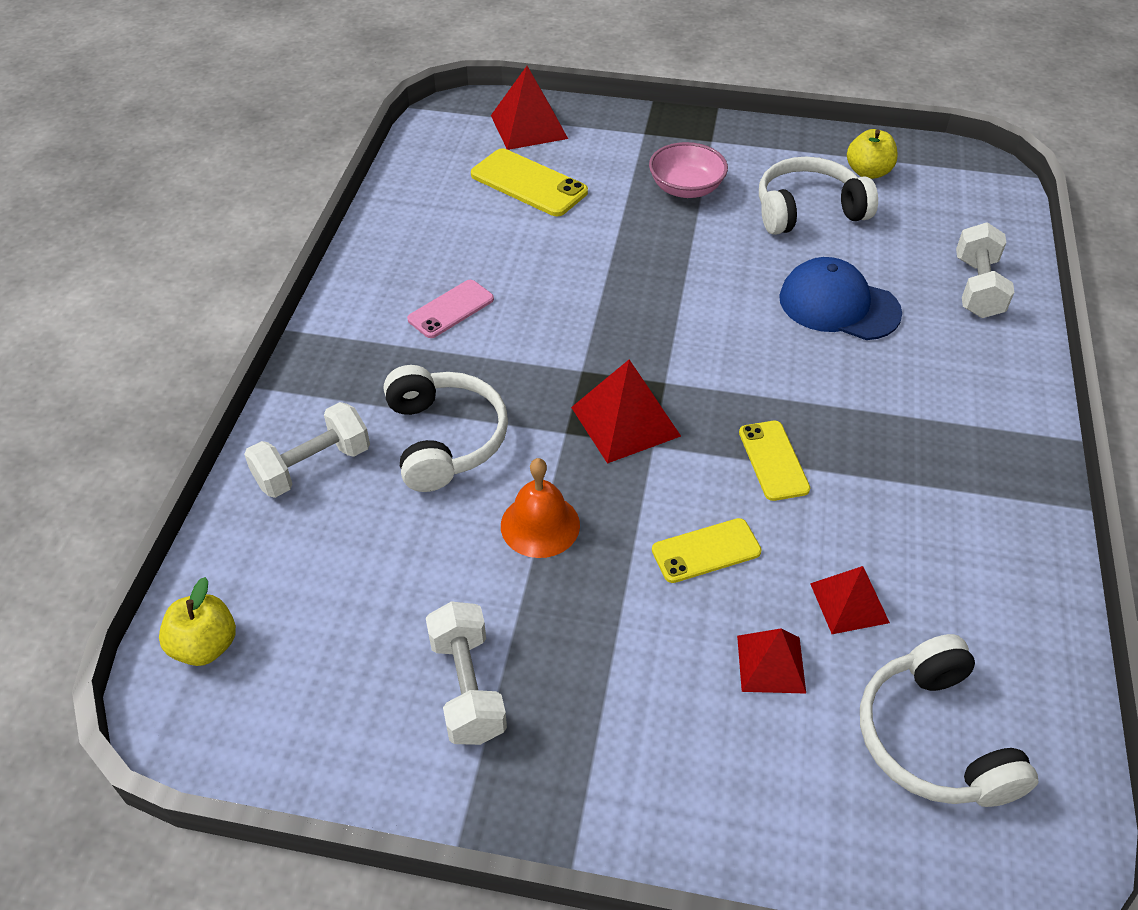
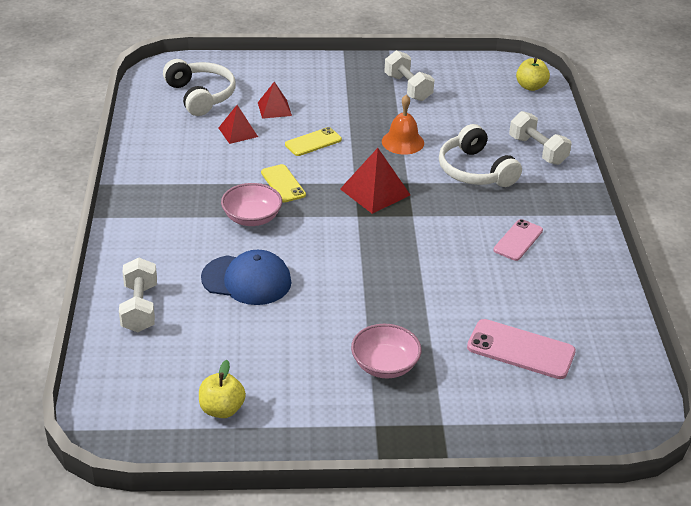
camera: 165 degrees right, 10 degrees down
white dumbbell [244,402,370,498] -> white dumbbell turned 75 degrees counterclockwise [509,111,572,165]
yellow phone [471,148,588,216] -> pink phone [467,319,576,379]
red pyramid [491,66,568,150] -> none
white headphones [759,157,878,235] -> none
none -> pink bowl [221,183,282,226]

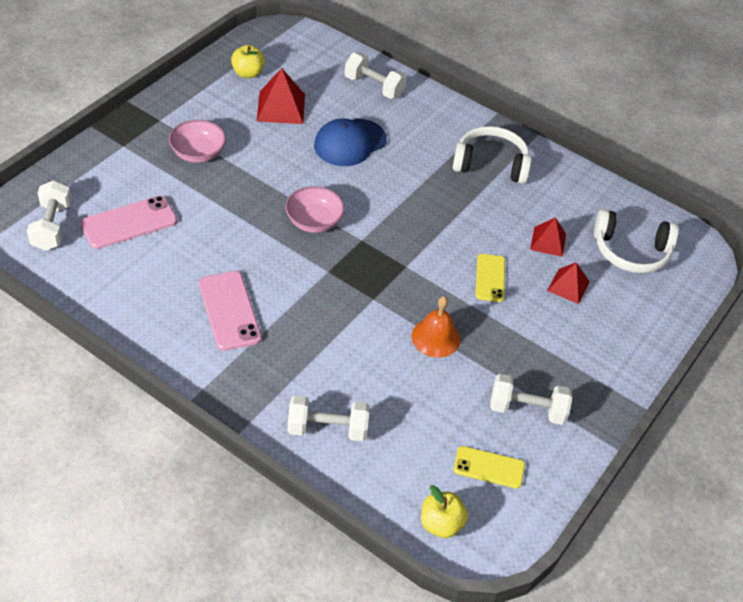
camera: 125 degrees right, 10 degrees up
pink bowl [221,183,282,226] -> pink bowl moved to [285,186,345,233]
yellow phone [261,164,306,203] -> yellow phone moved to [454,446,525,489]
red pyramid [340,148,410,214] -> red pyramid moved to [257,68,305,124]
white headphones [439,124,522,187] -> white headphones moved to [453,126,532,184]
pink phone [493,219,543,261] -> pink phone [199,271,262,351], size x1.51
none -> white dumbbell [27,181,72,251]

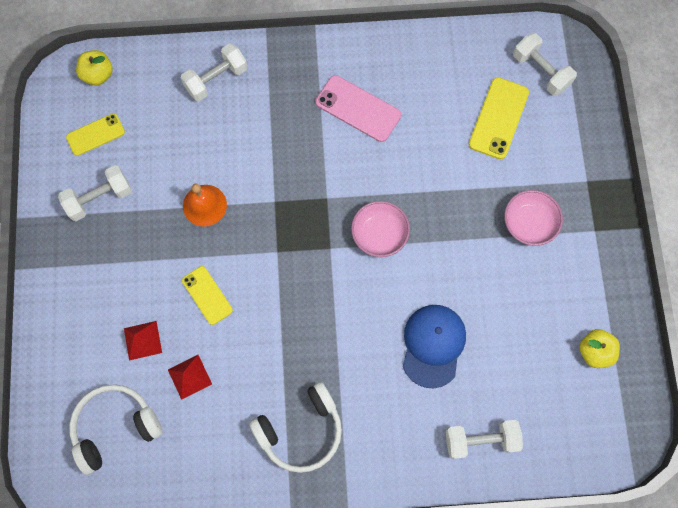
camera: 145 degrees right, 25 degrees up
pink phone [80,196,177,249] -> yellow phone [469,77,529,159]
red pyramid [257,68,305,124] -> none

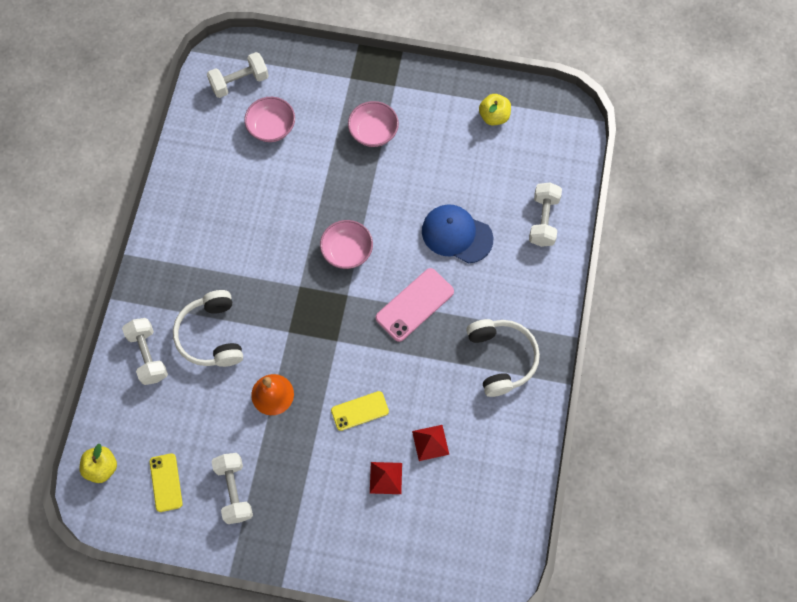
camera: 75 degrees left, 5 degrees down
white headphones [69,384,162,475] -> white headphones moved to [173,290,243,367]
pink phone [316,75,401,142] -> pink phone moved to [376,268,454,342]
yellow phone [469,77,529,159] -> pink bowl [244,97,295,142]

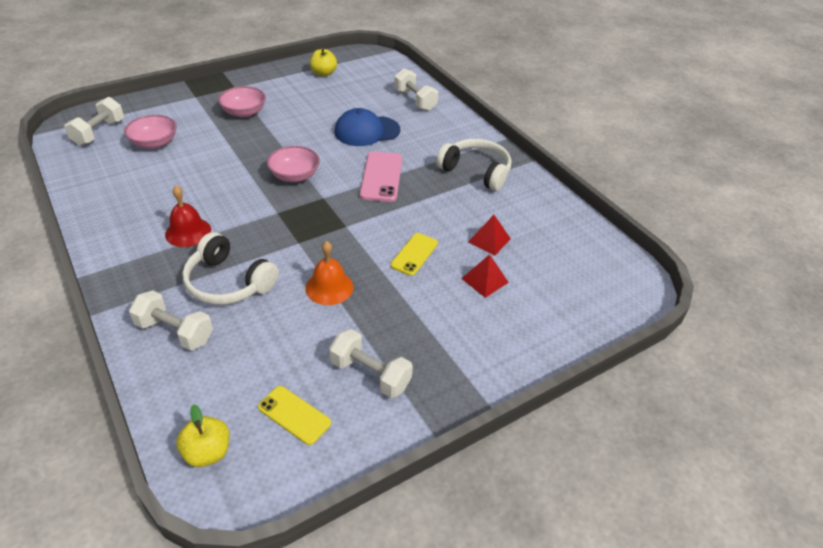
camera: 45 degrees left, 25 degrees down
none -> red bell [165,186,211,247]

